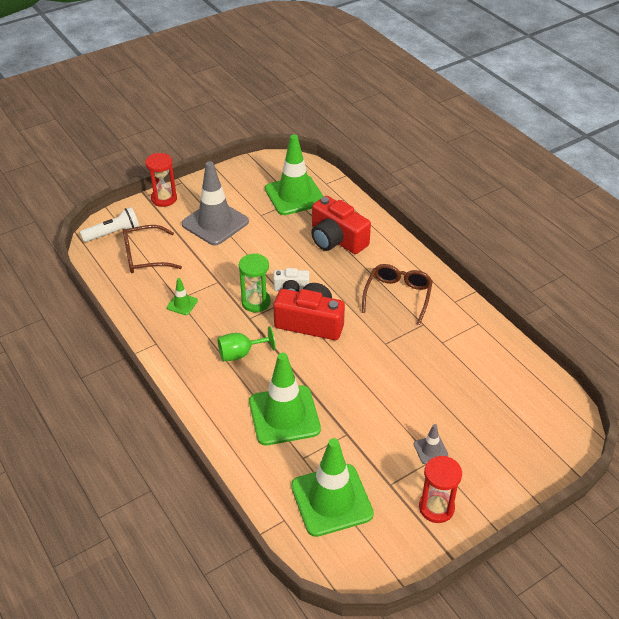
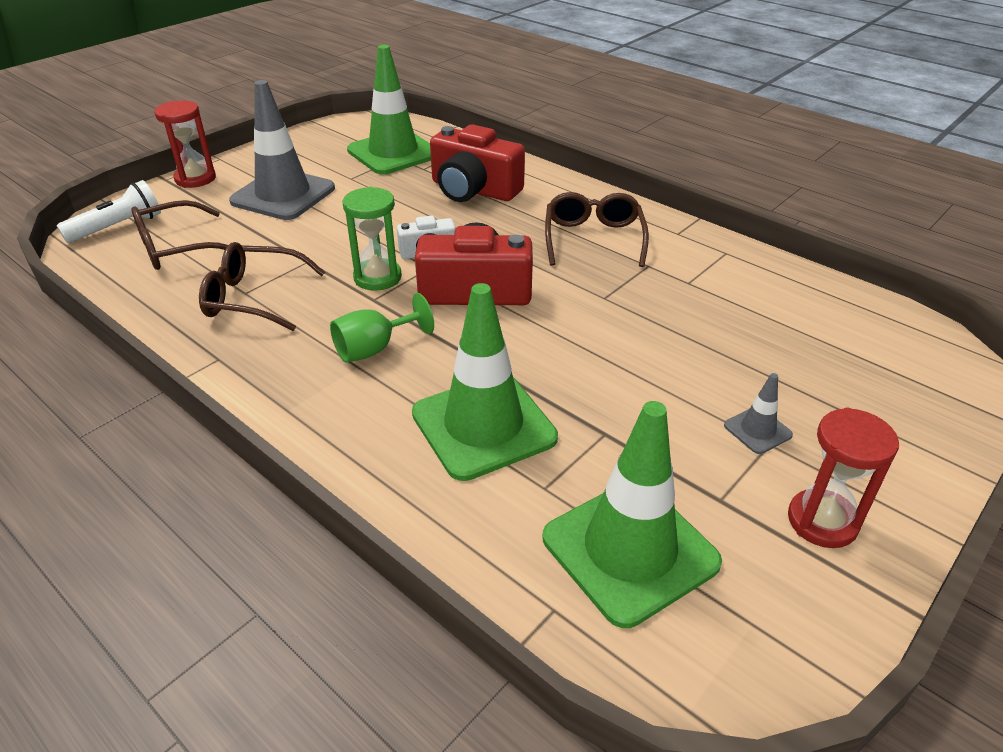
camera: 15 degrees left, 5 degrees down
green traffic cone [167,278,198,315] -> brown glasses [199,242,325,331]

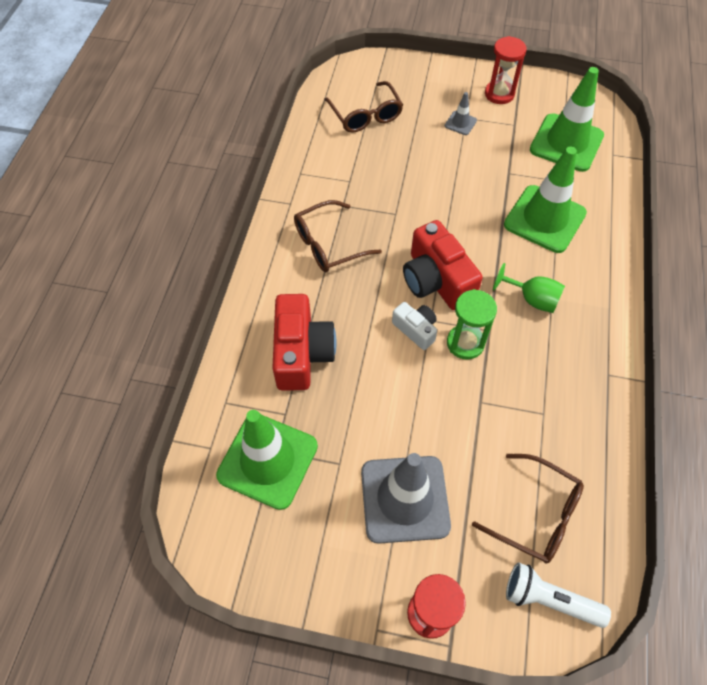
camera: 120 degrees left, 20 degrees up
brown glasses [199,242,325,331] -> brown glasses moved to [324,81,403,133]

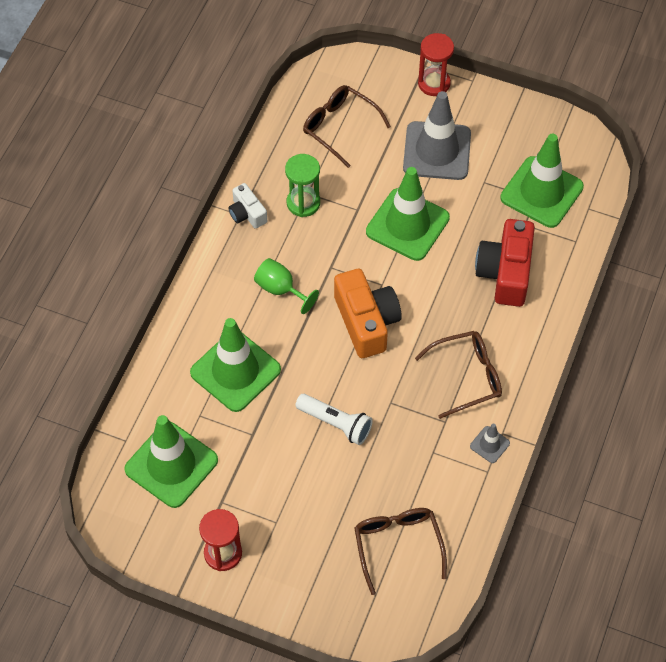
camera: 170 degrees left, 0 degrees up
white camera [392,302,437,350] -> white camera moved to [228,183,267,229]
red camera [403,220,483,310] -> orange camera [334,269,402,358]
grey traffic cone [445,92,477,135] -> grey traffic cone moved to [470,424,510,463]
green hourglass [447,289,497,360] -> green hourglass moved to [285,154,320,217]
white flashlight [506,562,611,628] -> white flashlight moved to [295,394,373,445]
none -> green traffic cone [366,167,450,261]

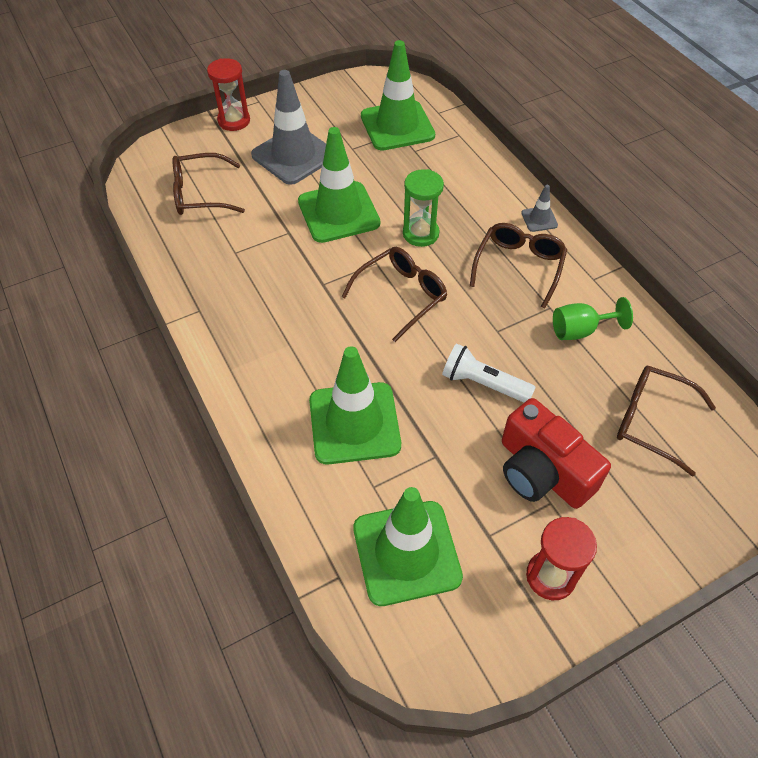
camera: 50 degrees left, 5 degrees down
white camera [228,183,267,229] -> none
green goblet [254,258,319,314] -> green goblet moved to [553,297,633,340]
green hourglass [285,154,320,217] -> green hourglass moved to [403,169,444,247]
white flashlight [295,394,373,445] -> white flashlight turned 135 degrees counterclockwise [442,343,536,403]
orange camera [334,269,402,358] -> brown glasses [341,247,447,342]
grey traffic cone [470,424,510,463] -> grey traffic cone moved to [521,185,558,232]
red camera [475,219,535,307] -> red camera moved to [502,398,611,509]

